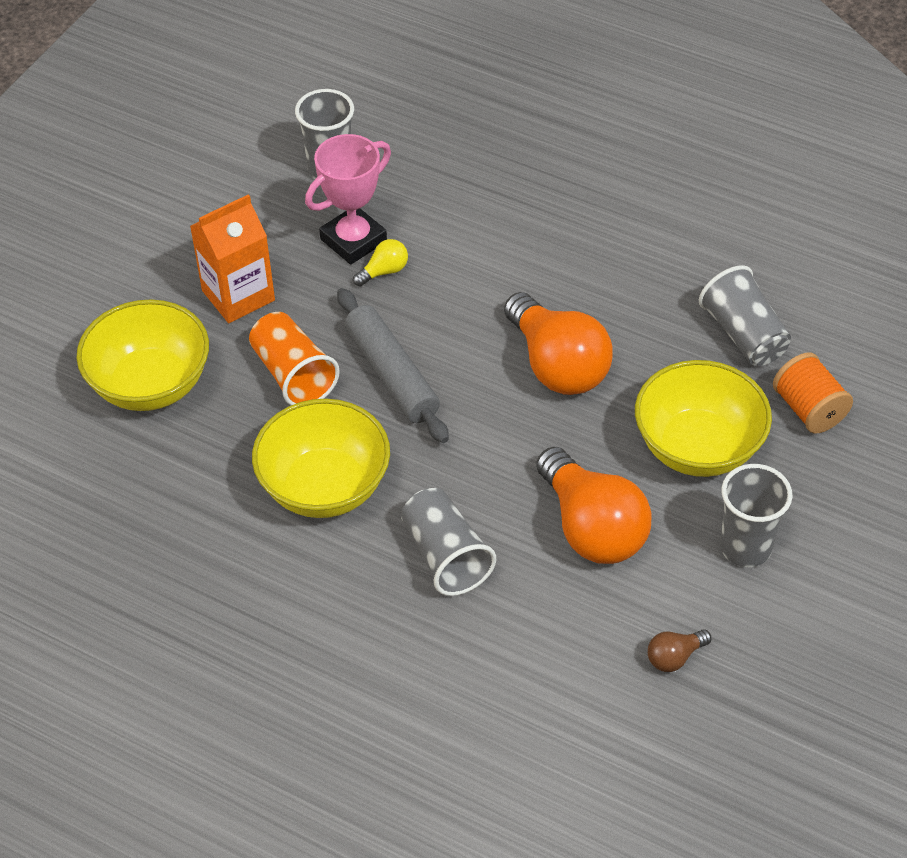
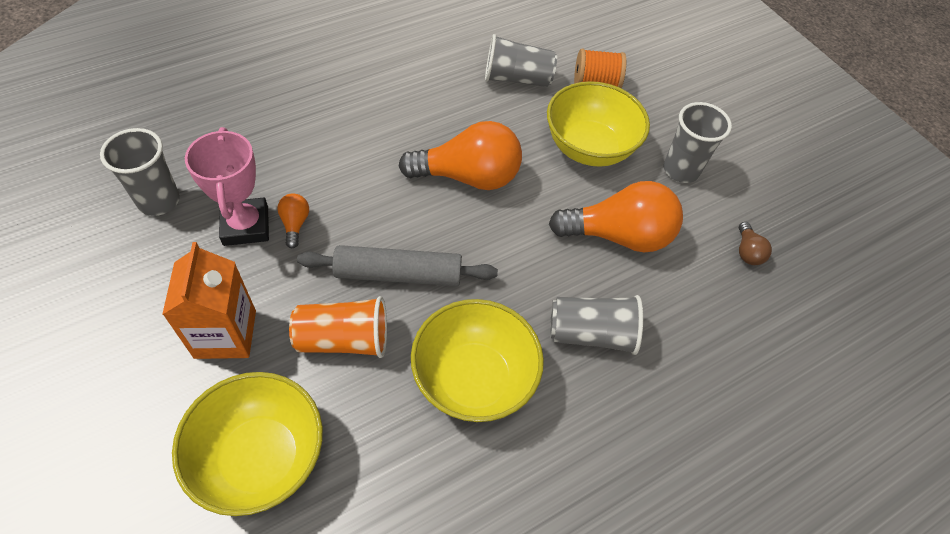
camera: 65 degrees left, 5 degrees up
yellow light bulb [353,239,408,287] -> orange light bulb [277,194,309,248]

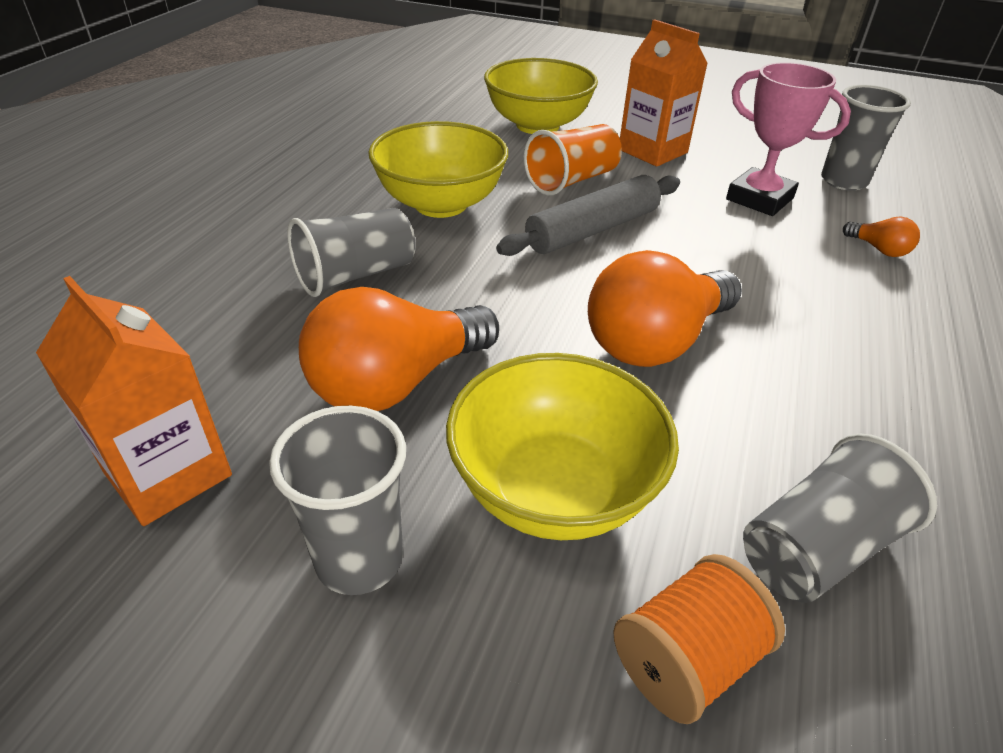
camera: 145 degrees right, 15 degrees down
orange light bulb [277,194,309,248] -> orange light bulb moved to [843,217,920,257]
brown light bulb [739,222,772,265] -> orange carton [36,276,232,526]

